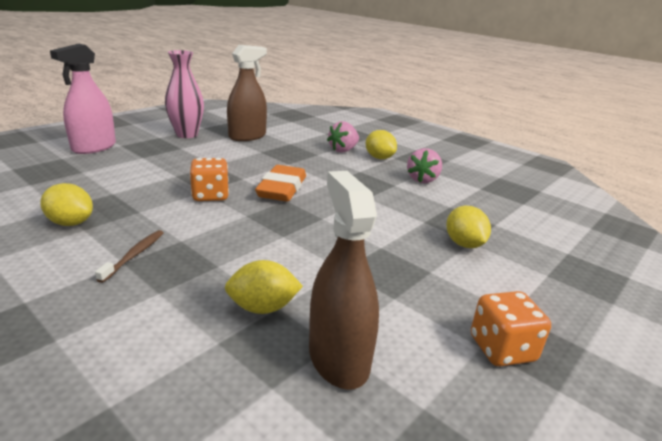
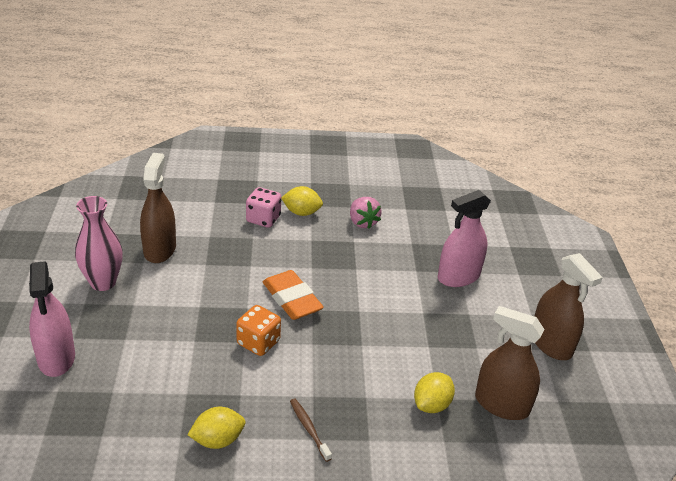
camera: 45 degrees left, 10 degrees up
pink strawberry [327,121,359,153] -> pink dice [246,187,281,228]
yellow lemon [446,206,491,248] -> pink spray bottle [438,190,491,287]
orange dice [471,291,551,366] -> brown spray bottle [534,253,603,360]

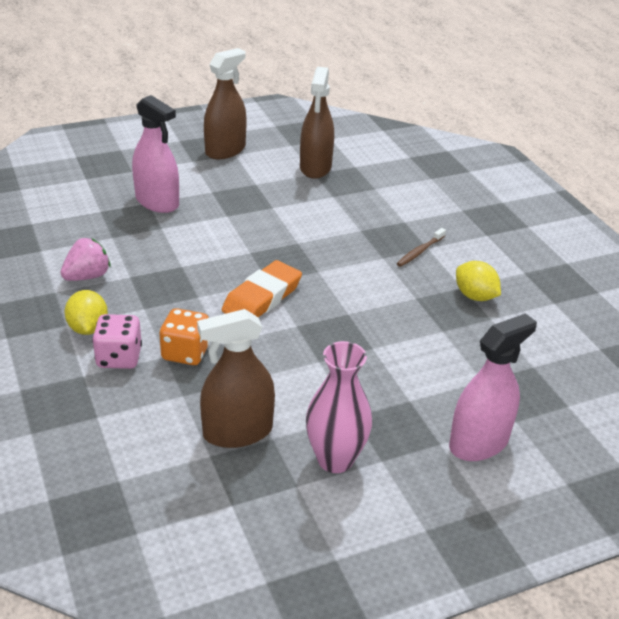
camera: 110 degrees left, 0 degrees up
orange dice [236,305,281,356] -> orange dice moved to [159,308,210,365]
yellow lemon [414,372,455,413] -> none

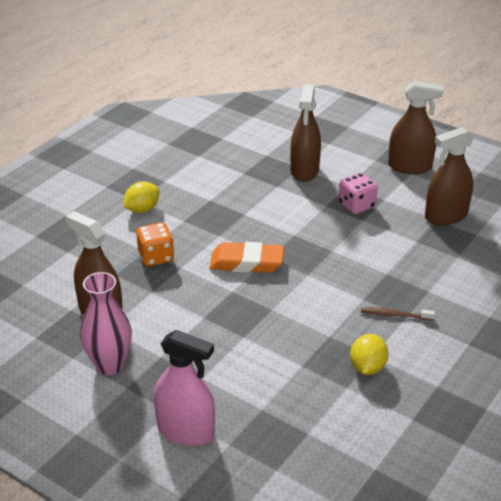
camera: 60 degrees right, 0 degrees up
pink strawberry [61,238,110,281] -> none
pink dice [92,314,142,369] -> pink dice moved to [339,173,378,214]
pink spray bottle [132,95,179,213] -> brown spray bottle [290,84,321,182]

